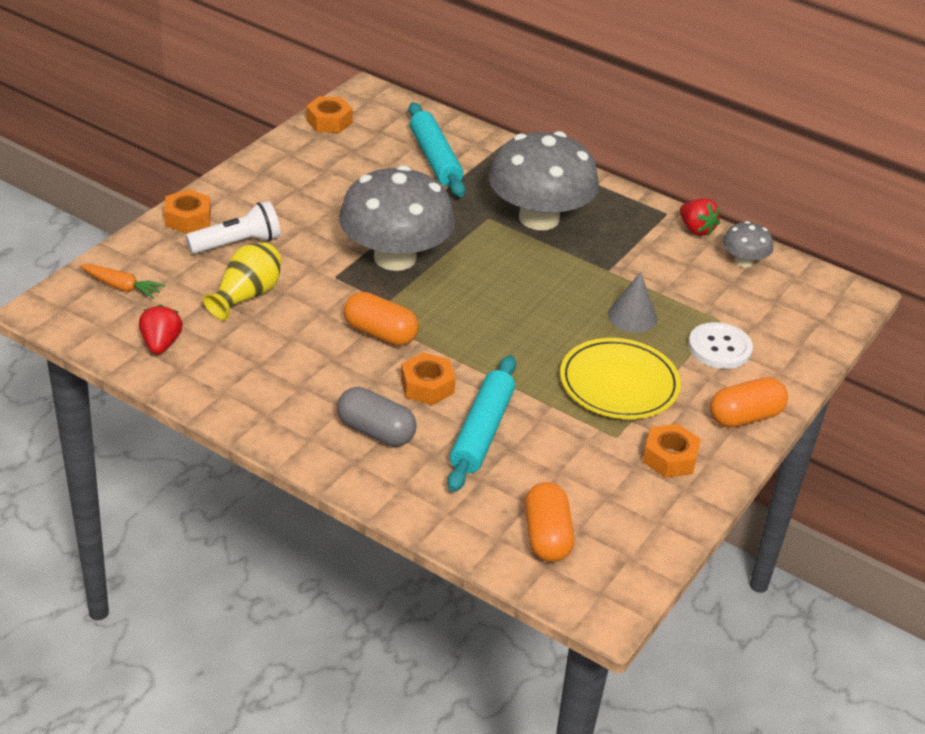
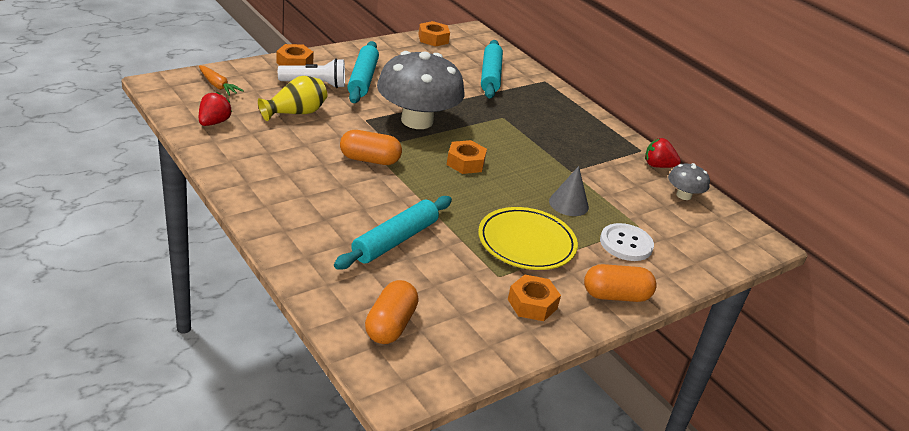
camera: 20 degrees right, 5 degrees down
grey capsule [337,387,417,447] -> none
orange capsule [344,292,419,346] -> orange capsule turned 45 degrees counterclockwise [340,130,402,165]
orange nut [401,353,456,405] -> orange nut moved to [447,140,487,174]
grey mushroom [489,131,599,230] -> none
red strawberry [680,198,720,236] -> red strawberry turned 120 degrees clockwise [645,138,681,168]
none -> turquoise rolling pin [347,41,379,103]

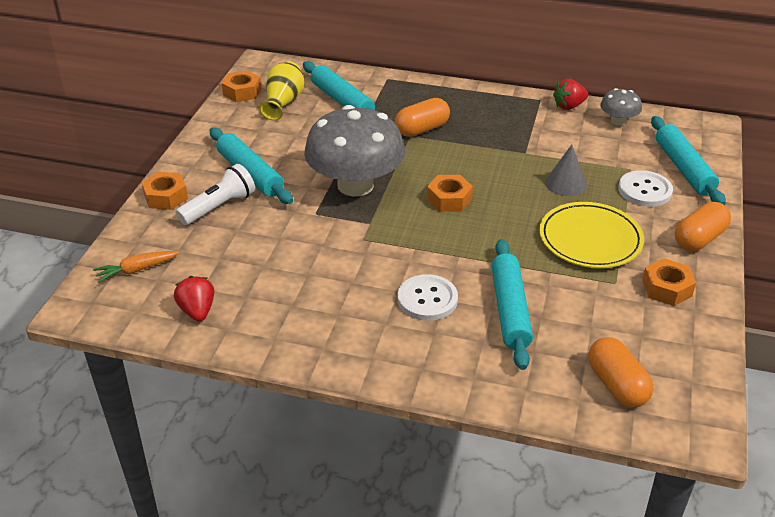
camera: 35 degrees left, 5 degrees up
orange carrot [199,65,244,96] -> orange carrot turned 150 degrees clockwise [93,251,180,283]
yellow vase [258,76,327,121] -> yellow vase moved to [259,61,304,121]
orange capsule [340,130,402,165] -> orange capsule moved to [395,98,450,137]
none -> white button [398,274,458,321]
none -> turquoise rolling pin [651,116,726,205]

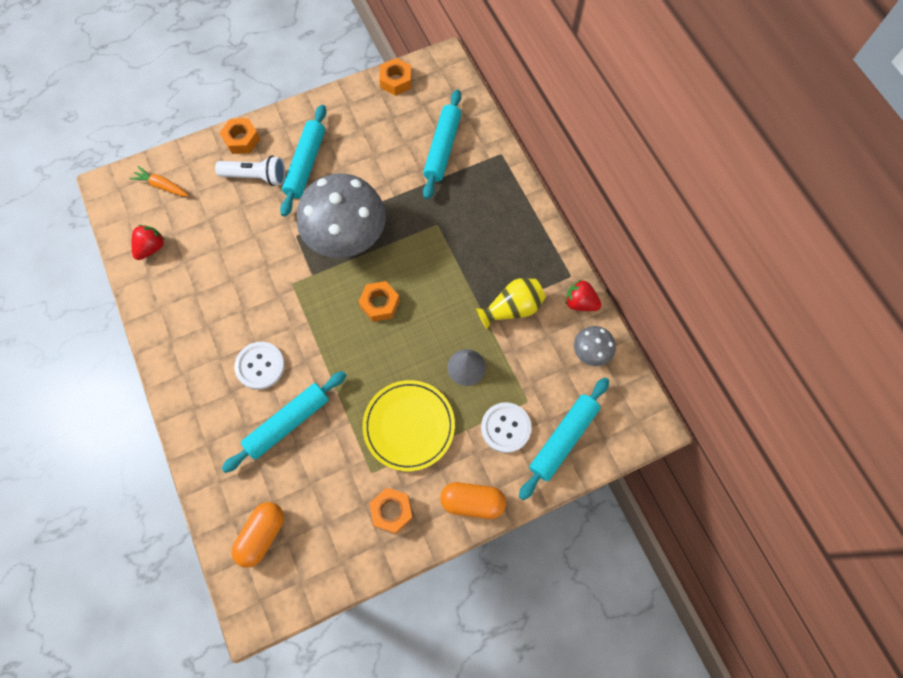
camera: 50 degrees right, 30 degrees up
yellow vase [259,61,304,121] -> yellow vase moved to [476,278,546,330]
orange capsule [395,98,450,137] -> none

